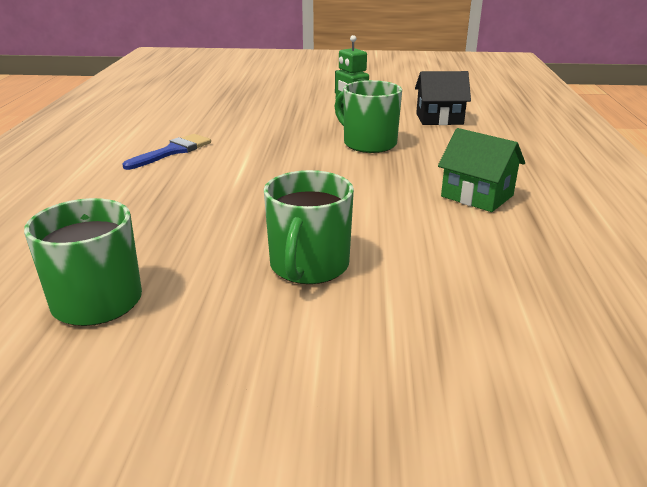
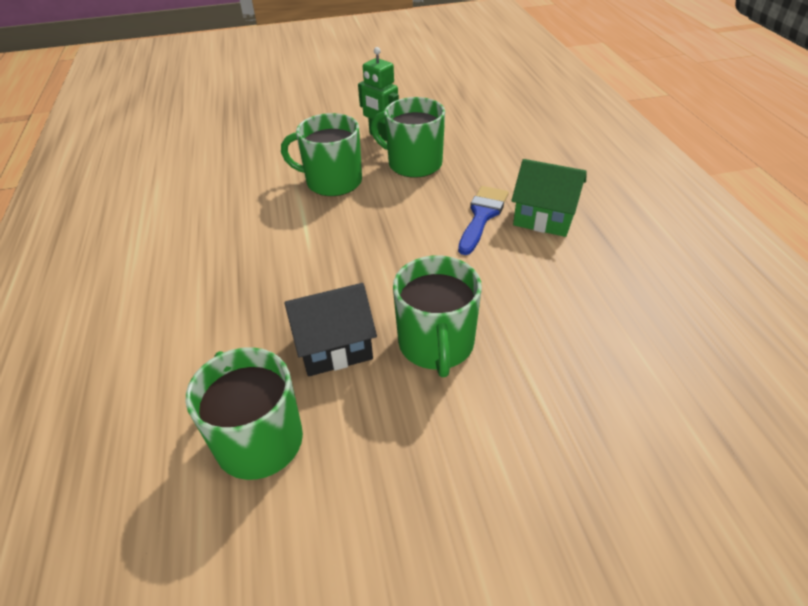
camera: 15 degrees left, 15 degrees up
blue brush [122,134,211,170] -> blue brush moved to [458,186,509,255]
black house [415,71,471,125] -> black house moved to [284,283,377,377]
none -> green mug [281,113,362,196]

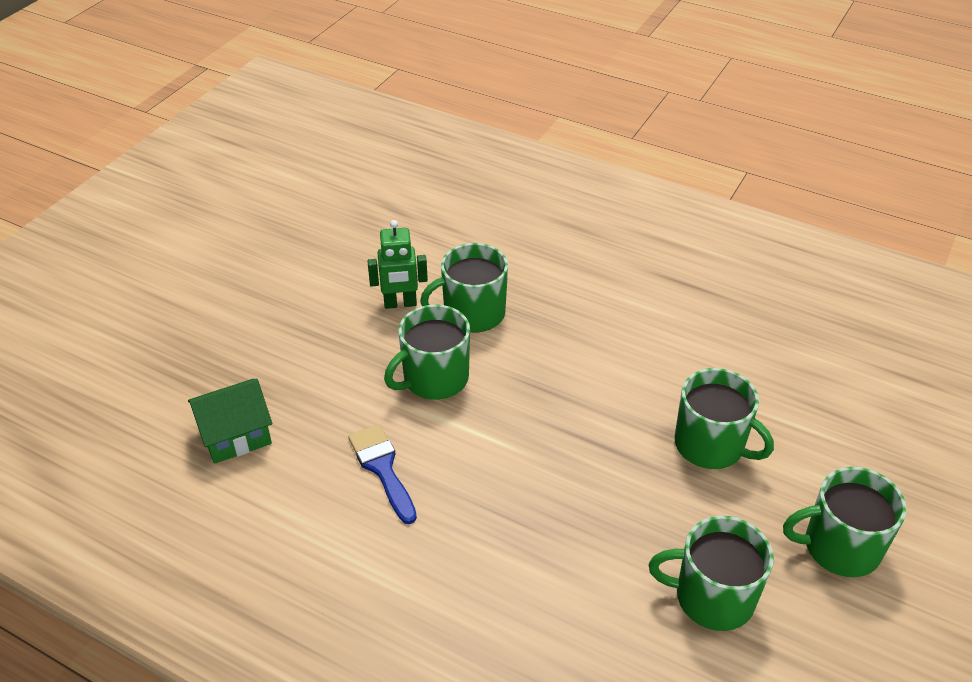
camera: 50 degrees left, 0 degrees up
black house [284,283,377,377] -> none
blue brush [458,186,509,255] -> blue brush moved to [348,424,417,524]
green house [511,159,587,237] -> green house moved to [188,379,272,464]
none -> green mug [783,467,906,577]

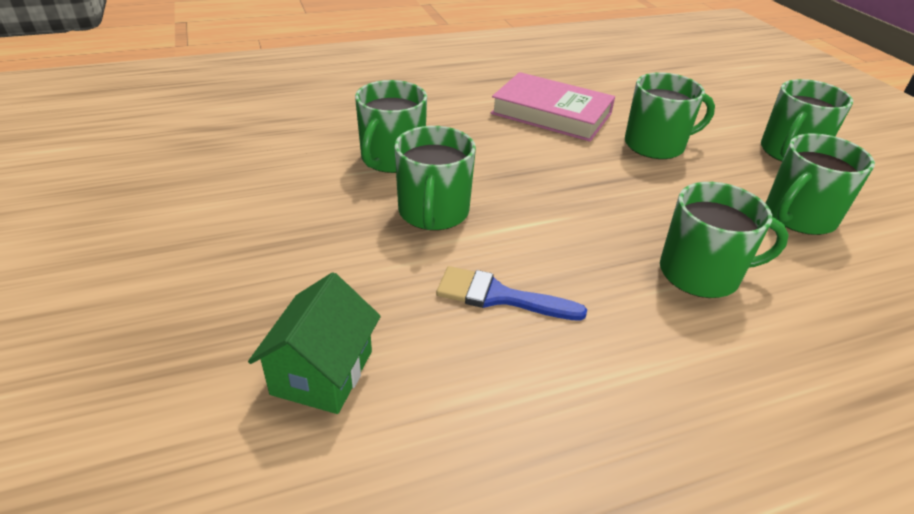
camera: 50 degrees left, 5 degrees down
green robot [368,220,428,309] -> none
none -> pink book [491,72,615,142]
none -> green mug [660,182,789,298]

